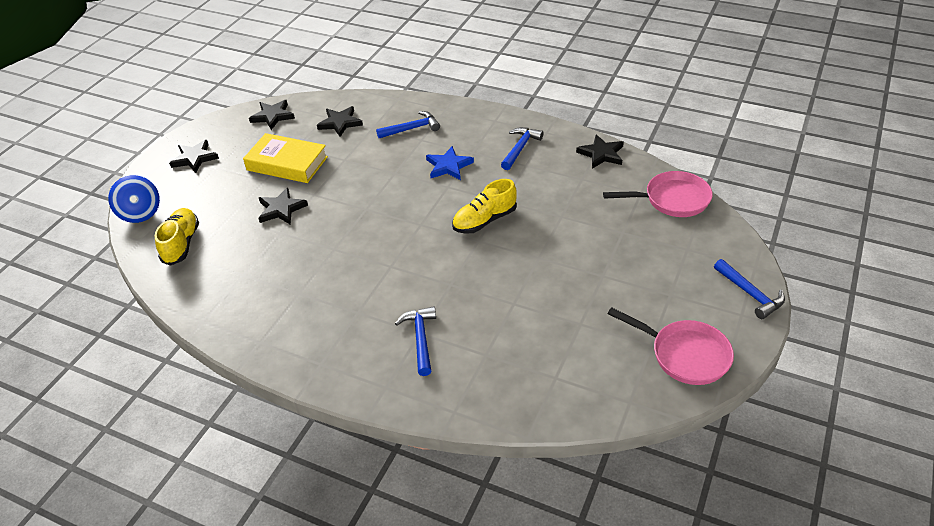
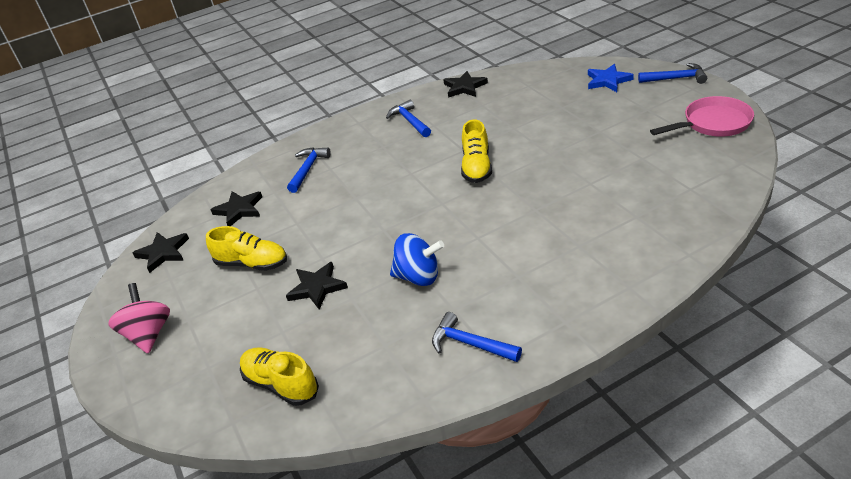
camera: 50 degrees left, 5 degrees down
blue spinning top [108,175,160,223] -> blue spinning top moved to [390,233,444,286]
black star [169,140,219,173] -> pink spinning top [108,283,170,354]
yellow book [243,133,328,183] -> yellow shoe [206,226,287,271]
blue hammer [395,306,436,376] -> blue hammer moved to [432,312,522,362]
blue star [426,146,474,180] -> blue star moved to [588,64,634,92]
pink pan [603,171,713,217] -> none

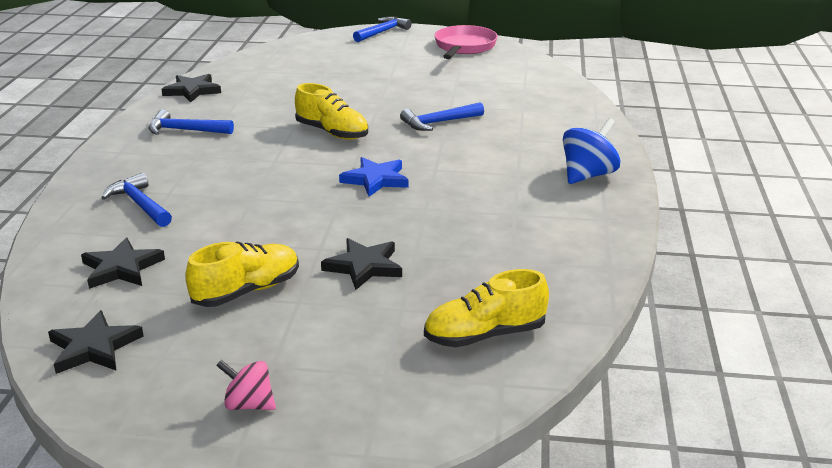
camera: 60 degrees left, 10 degrees down
pink spinning top [108,283,170,354] -> pink spinning top [216,360,276,410], size x0.63
blue spinning top [390,233,444,286] -> blue spinning top moved to [563,118,620,184]
blue hammer [432,312,522,362] -> blue hammer moved to [400,102,484,131]
blue star [588,64,634,92] -> blue star moved to [339,157,409,197]

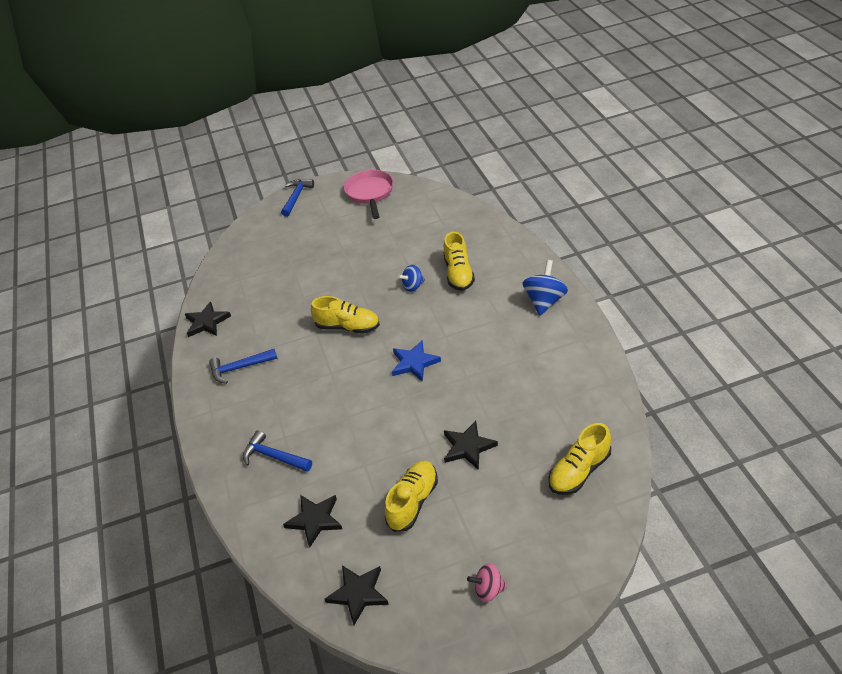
camera: 20 degrees left, 15 degrees up
blue hammer [400,102,484,131] -> blue spinning top [398,265,425,292]
none -> yellow shoe [444,232,475,291]

